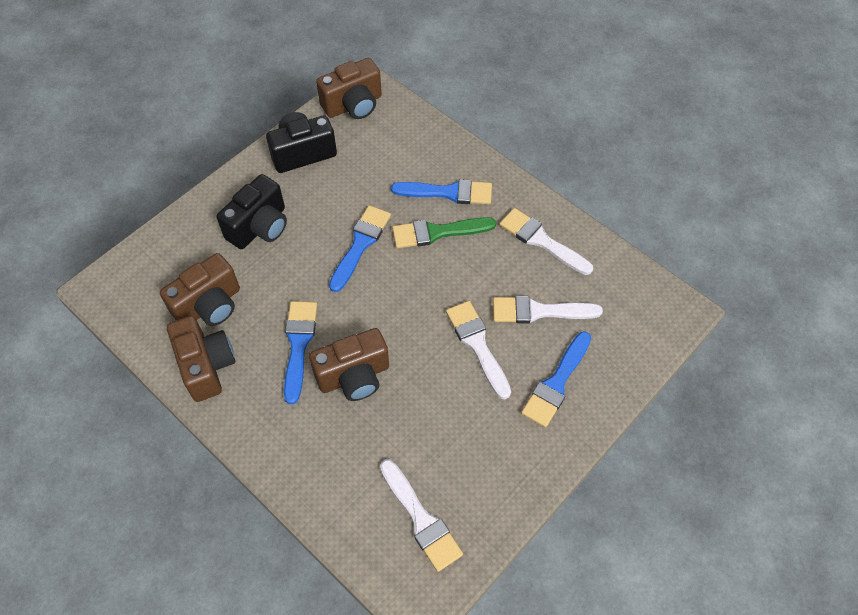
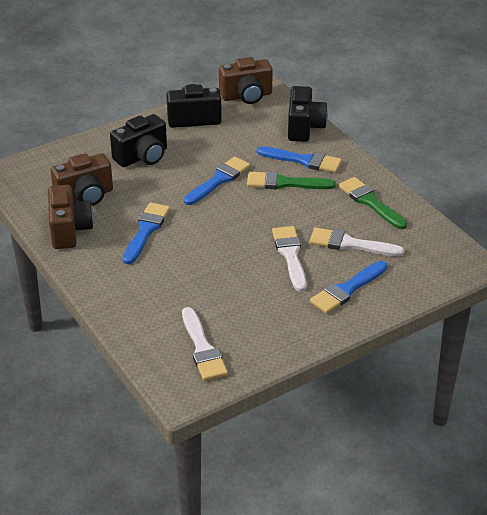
camera: 15 degrees right, 20 degrees down
brown camera [309,328,389,401] -> none
white brush [499,208,593,275] -> green brush [338,177,407,229]
none -> black camera [288,86,328,142]

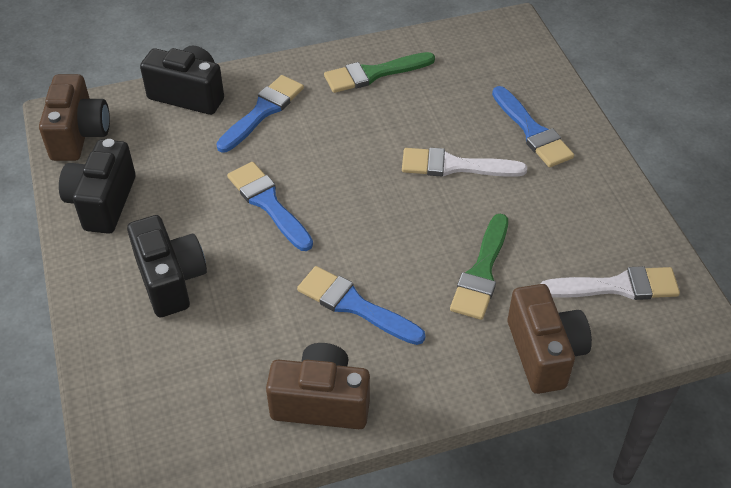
camera: 75 degrees left, 10 degrees up
brown camera [51,153,113,206] -> brown camera moved to [508,284,592,394]
green brush [247,171,336,189] -> green brush moved to [450,214,508,320]
white brush [310,227,404,256] -> none

